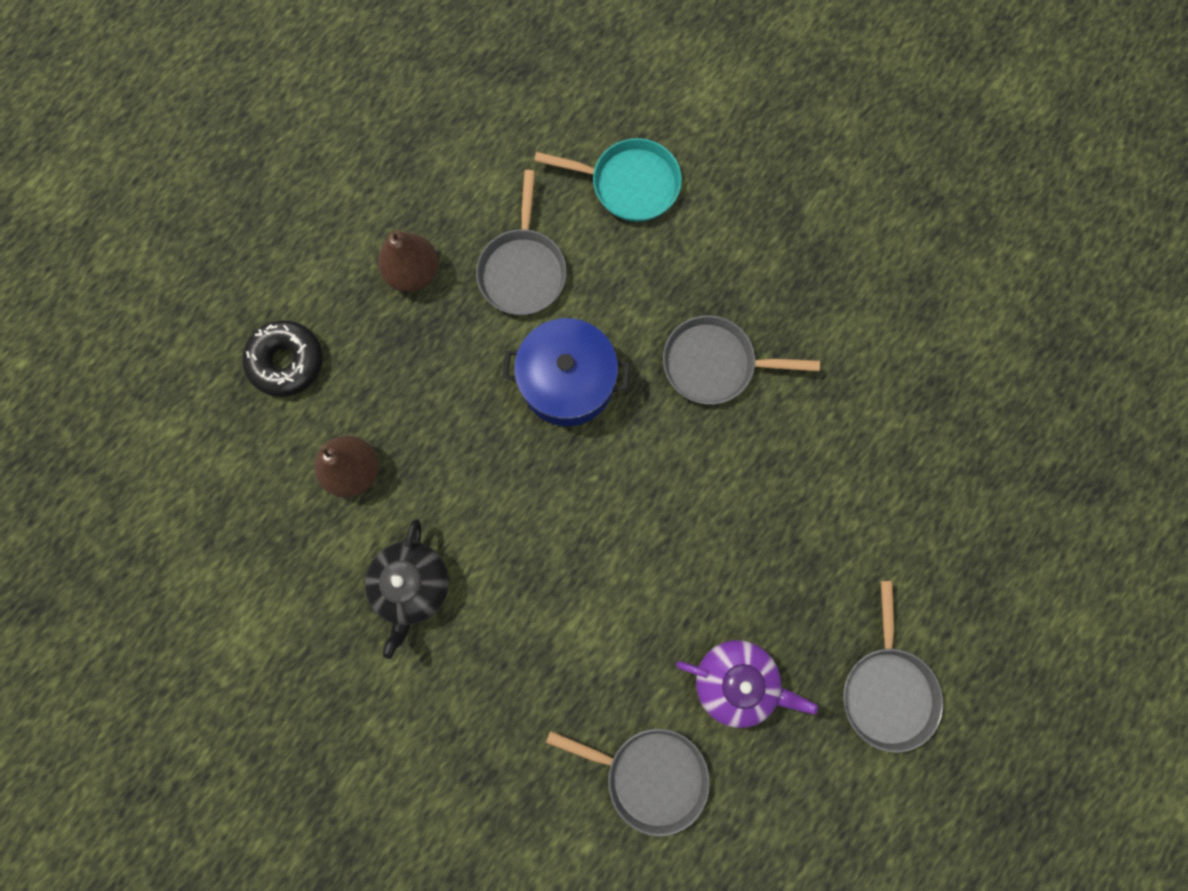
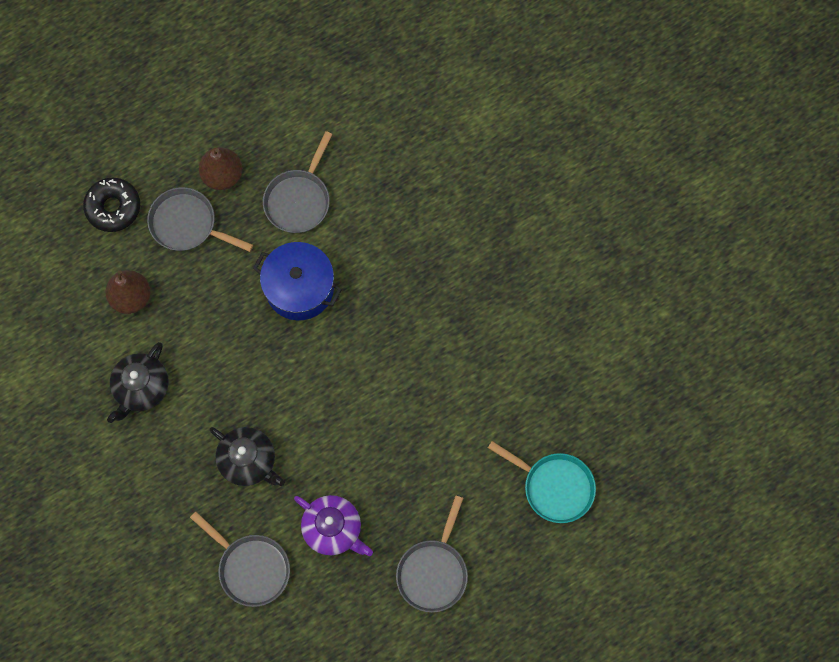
camera: 20 degrees right, 5 degrees down
turquoise pan [534,138,682,222] -> turquoise pan moved to [488,441,596,523]
grey pan [663,315,820,405] -> grey pan moved to [147,187,253,252]
none -> black teapot [209,427,285,486]

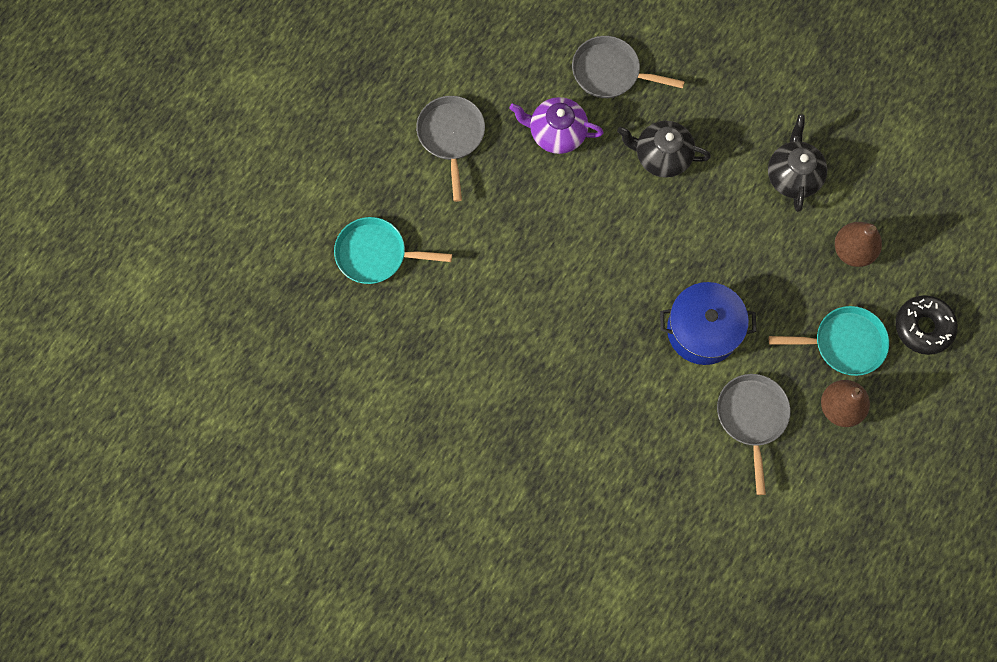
camera: 155 degrees right, 0 degrees up
grey pan [147,187,253,252] -> turquoise pan [769,306,889,376]

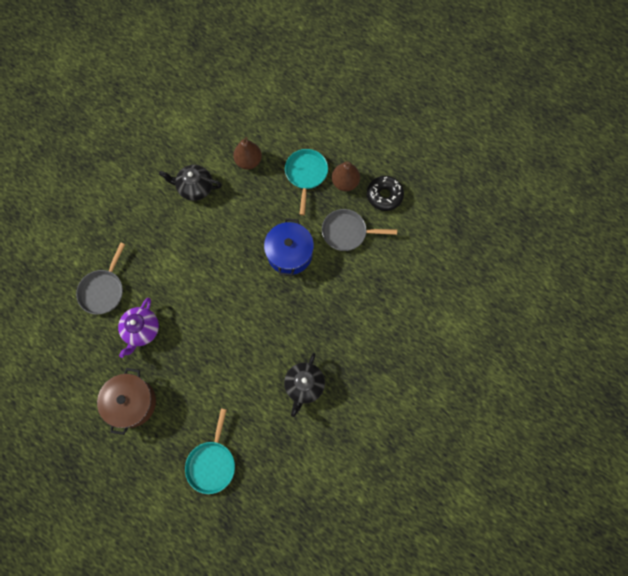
camera: 85 degrees left, 0 degrees up
grey pan [416,96,485,202] -> brown pot [97,368,156,435]
black teapot [617,121,711,178] -> black teapot moved to [284,353,325,417]
black donut [896,295,958,355] -> black donut moved to [367,176,404,211]

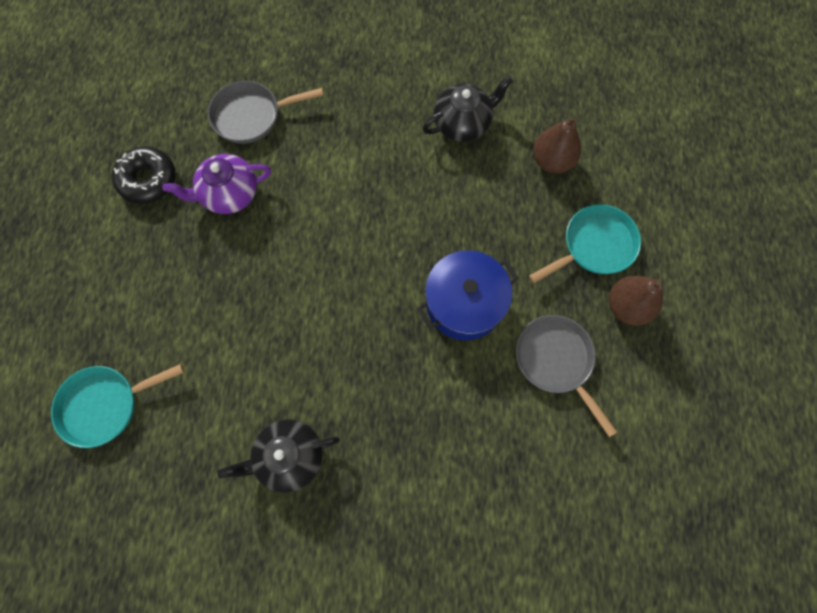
camera: 55 degrees right, 0 degrees up
brown pot [97,368,156,435] -> none
black teapot [159,165,222,201] -> black teapot turned 90 degrees clockwise [423,76,513,142]
black donut [367,176,404,211] -> black donut moved to [112,146,175,204]

